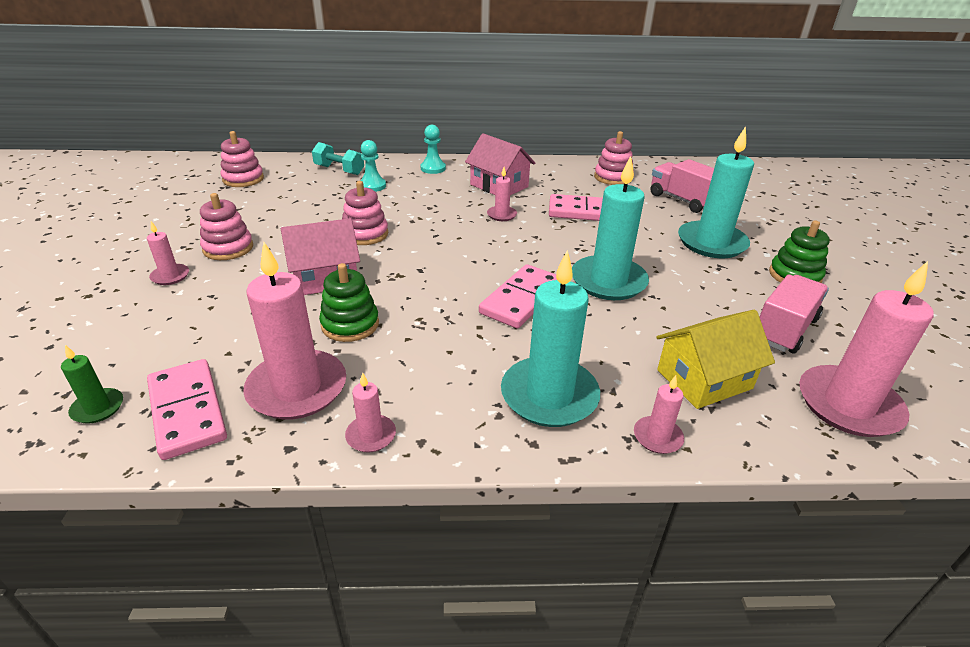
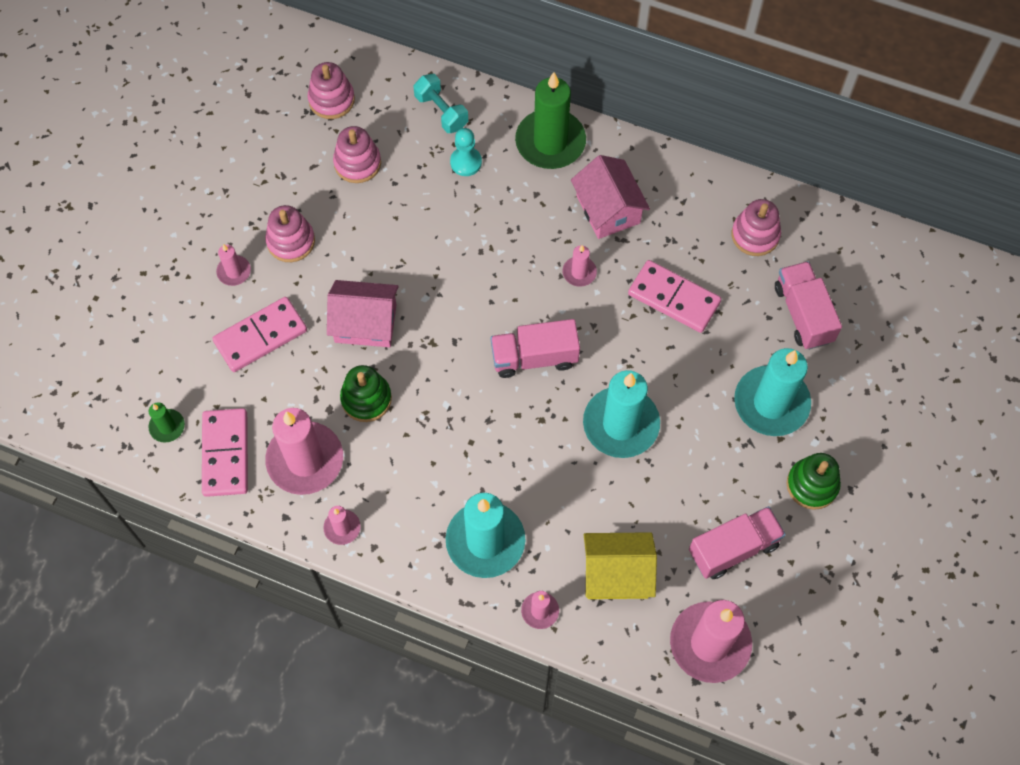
camera: 25 degrees right, 30 degrees up
pink stacking toy [342,181,388,245] -> pink stacking toy moved to [333,126,381,183]
turquoise pawn [420,125,446,174] -> green candle [515,72,586,169]
pink domino [479,264,557,328] -> pink domino moved to [212,297,307,372]
none -> pink truck [491,319,580,378]

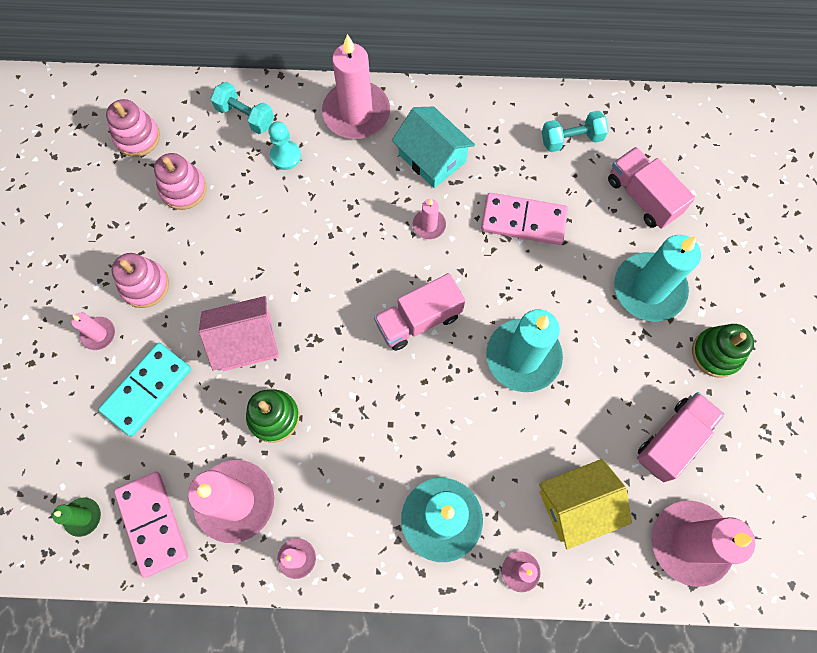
camera: 20 degrees left, 5 degrees up
pink domino [212,297,307,372] -> turquoise domino [98,343,191,437]
green candle [515,72,586,169] -> pink candle [322,34,390,139]
pink house [571,155,650,239] -> turquoise house [392,107,475,188]
pink stacking toy [732,199,781,256] -> turquoise dumbbell [542,110,609,152]

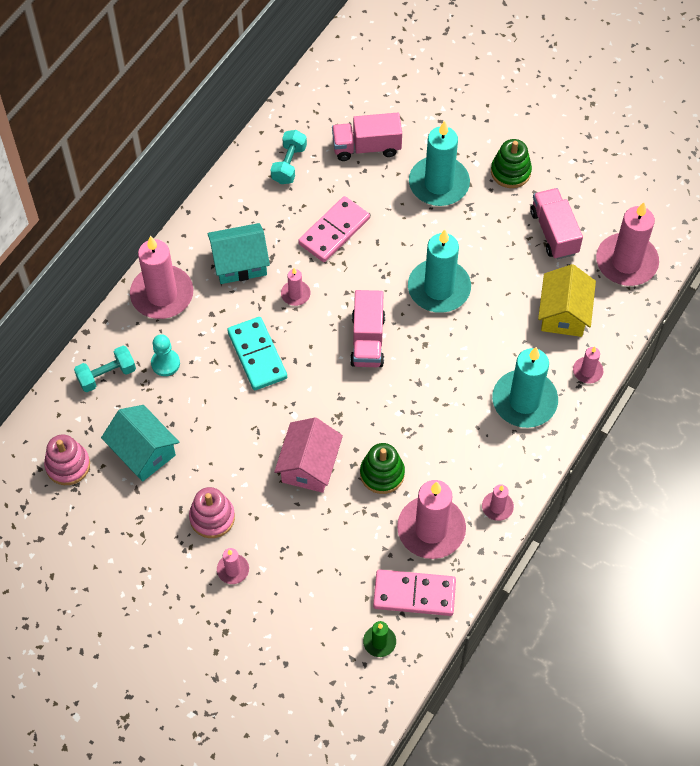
camera: 60 degrees left, 10 degrees down
turquoise domino [98,343,191,437] -> turquoise domino moved to [227,317,287,390]
pink stacking toy [154,153,207,210] -> turquoise house [101,405,179,482]

